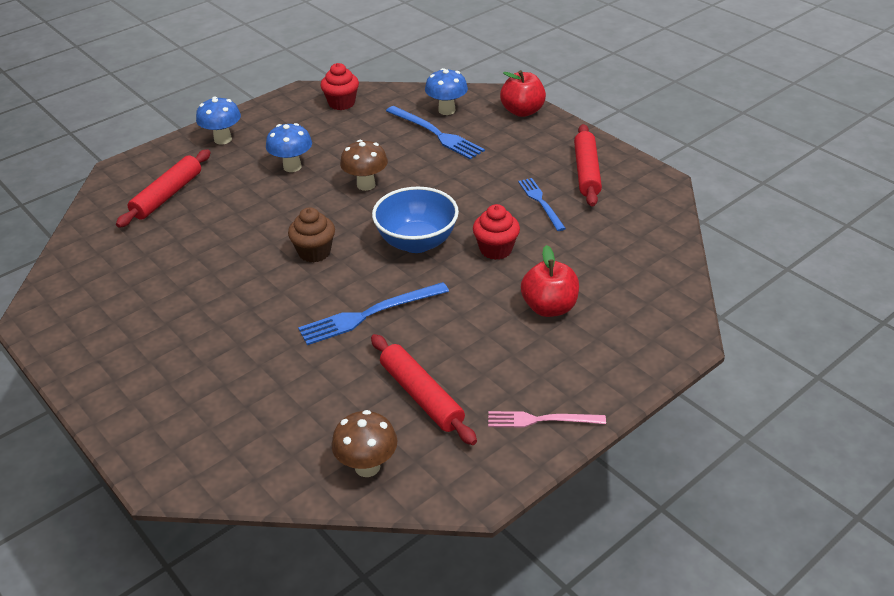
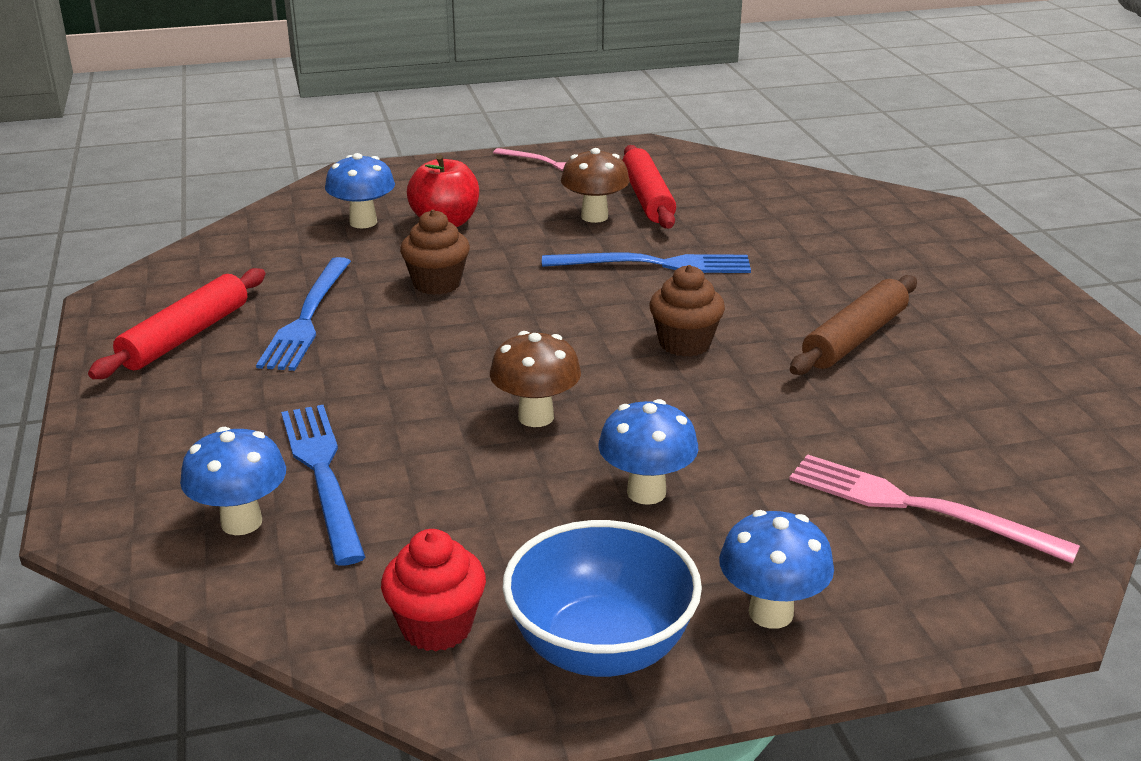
camera: 155 degrees left, 10 degrees down
red rolling pin [116,149,211,228] -> pink fork [789,454,1080,564]
brown mushroom [331,410,397,477] -> brown mushroom moved to [561,148,630,223]
blue bowl [372,187,459,253] -> blue bowl moved to [503,520,702,677]
red cupcake [473,204,520,260] -> brown cupcake [400,210,470,295]
red apple [500,70,546,117] -> none
blue fork [518,178,566,231] -> blue fork [256,257,351,371], size x1.50
none -> blue mushroom [325,153,395,228]
none -> brown rolling pin [790,275,917,375]

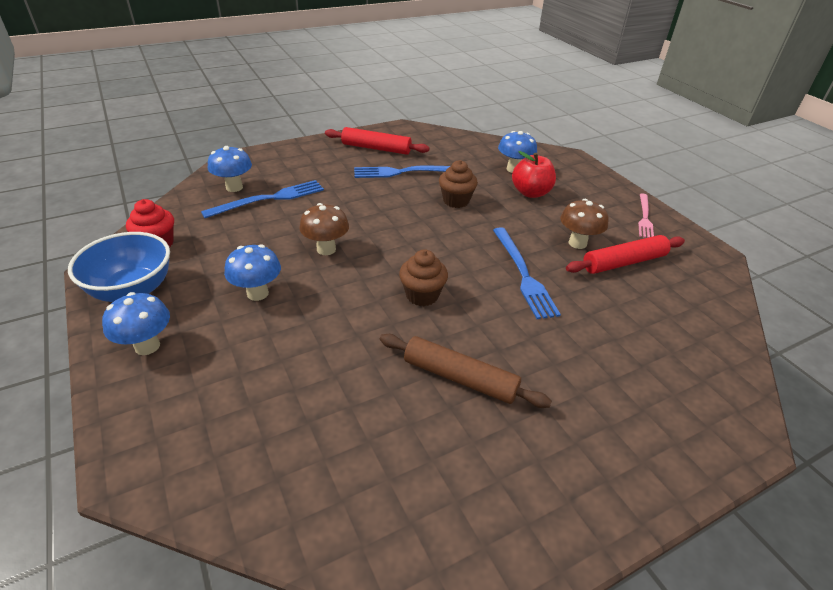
camera: 75 degrees right, 10 degrees up
pink fork [789,454,1080,564] -> none

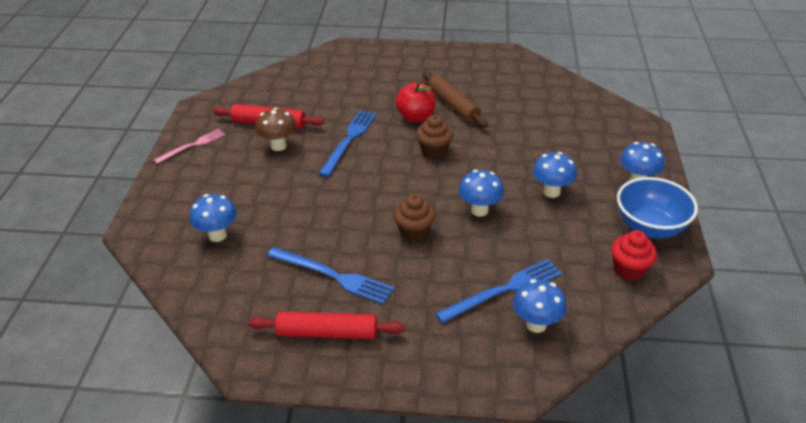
camera: 145 degrees left, 0 degrees up
blue fork [201,180,324,218] -> blue fork turned 150 degrees clockwise [435,259,562,323]
brown mushroom [299,203,349,255] -> blue mushroom [459,170,504,217]
red rolling pin [325,127,430,155] -> red rolling pin turned 45 degrees counterclockwise [249,311,405,339]
brown cupcake [439,160,478,208] -> brown cupcake moved to [393,194,436,242]
red apple [512,151,556,198] -> red apple moved to [395,82,436,122]

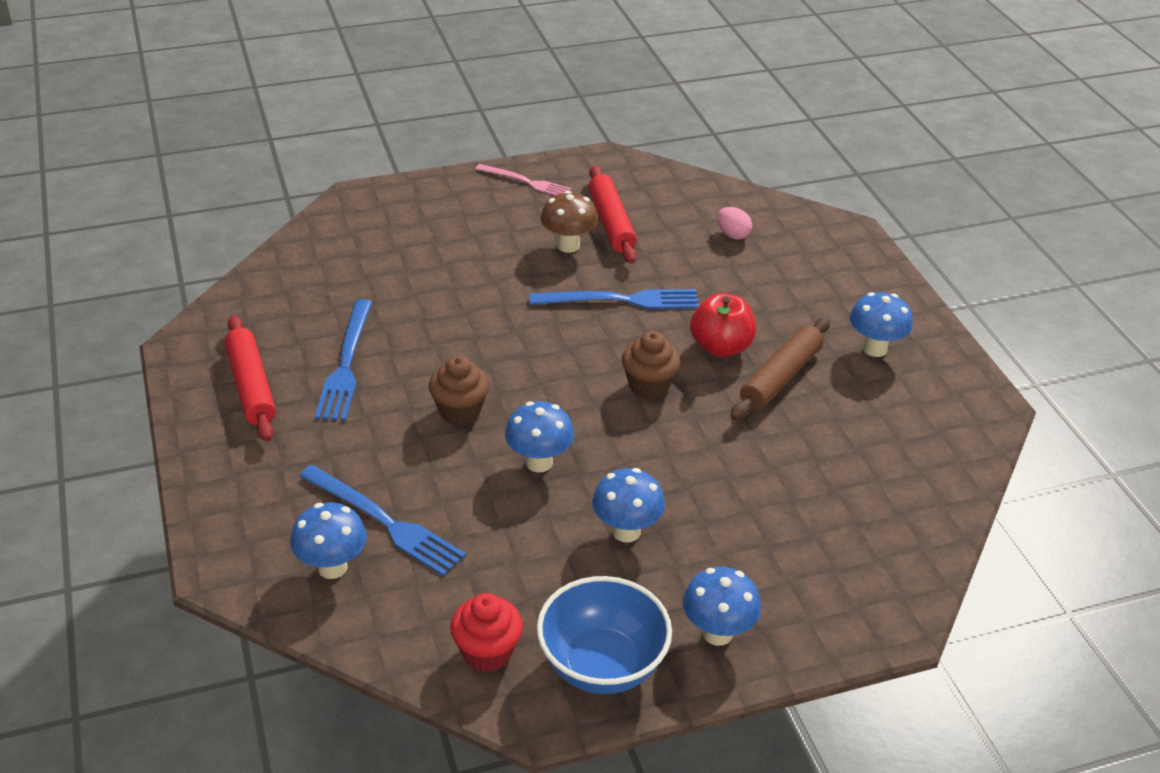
camera: 65 degrees right, 0 degrees up
blue mushroom [189,194,237,242] -> blue mushroom moved to [850,292,913,357]
none -> pink egg [717,207,752,240]

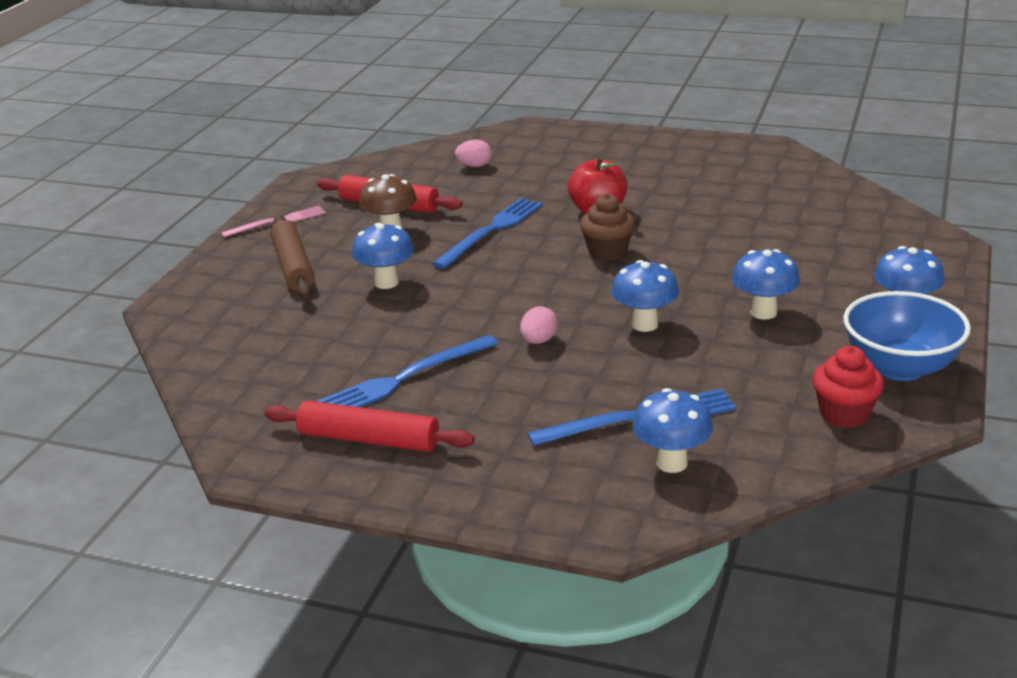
camera: 50 degrees left, 10 degrees down
blue fork [315,299,372,421] -> blue fork turned 105 degrees clockwise [317,335,498,407]
brown cupcake [429,355,489,425] -> pink egg [520,306,558,344]
brown rolling pin [730,317,830,420] -> brown rolling pin moved to [270,216,314,298]
blue mushroom [850,292,913,357] -> blue mushroom moved to [352,223,414,289]

